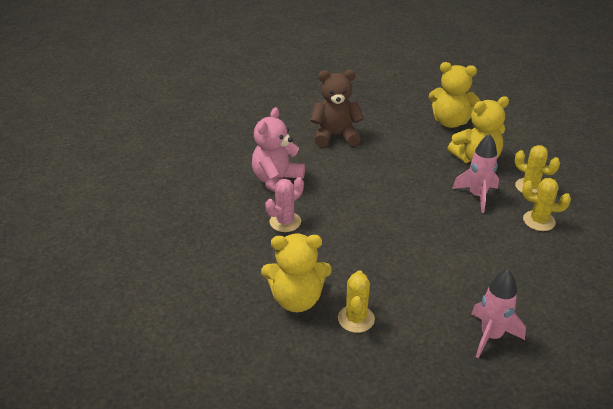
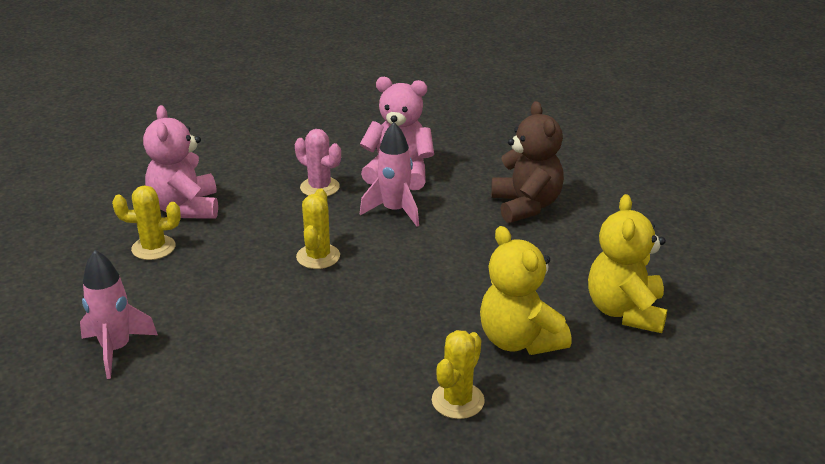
camera: 80 degrees right, 5 degrees down
yellow teddy bear [261,233,332,312] -> pink teddy bear [143,105,218,219]
pink rocket [452,134,499,213] -> pink rocket moved to [360,122,419,227]
yellow cactus [522,178,571,231] -> yellow cactus moved to [296,189,340,269]

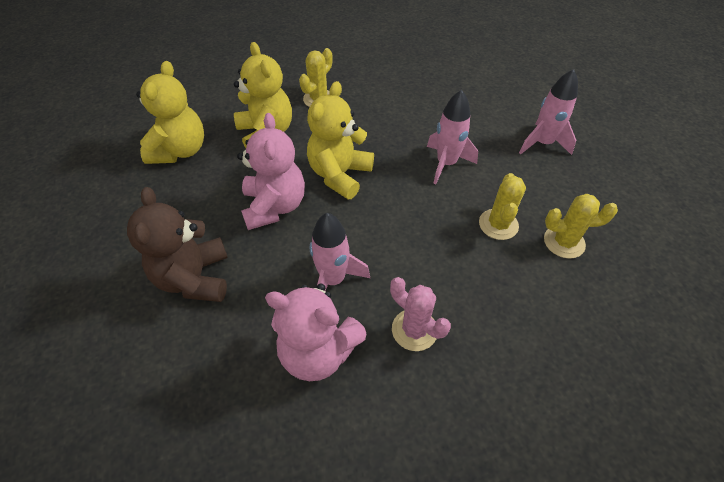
camera: 175 degrees left, 20 degrees up
pink teddy bear [143,105,218,219] -> pink teddy bear moved to [237,113,305,230]
yellow cactus [296,189,340,269] -> yellow cactus moved to [479,173,526,240]
none -> yellow teddy bear [307,81,374,199]
none -> pink rocket [427,90,478,184]

